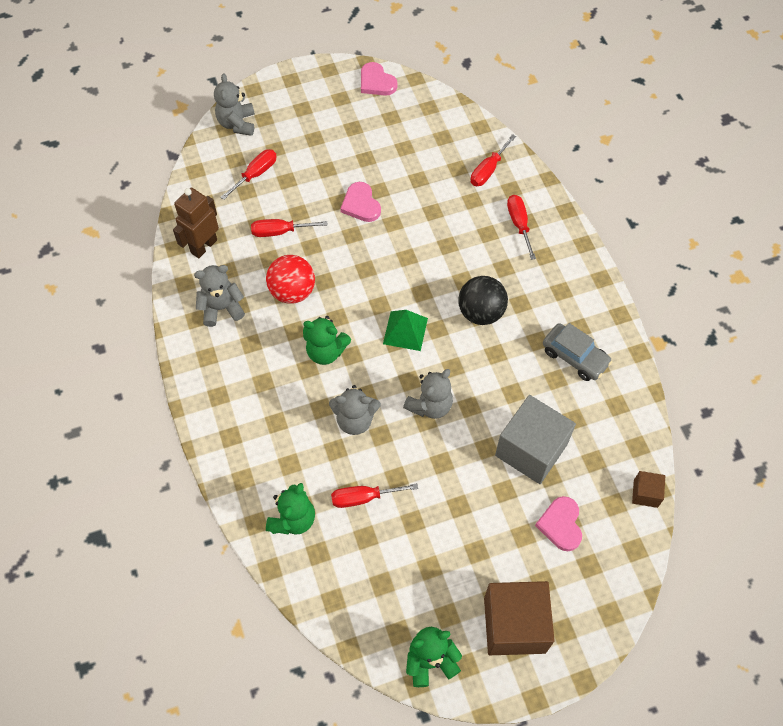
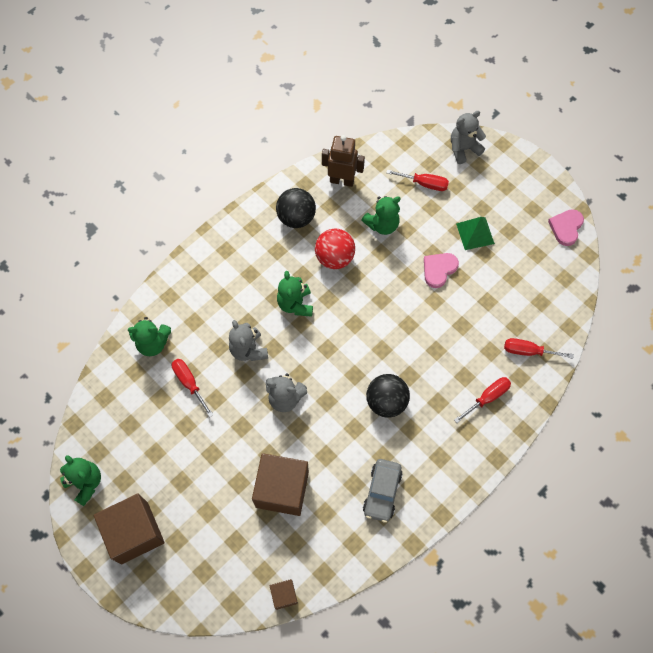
camera: 65 degrees right, 5 degrees up
grey teddy bear [194,265,245,327] -> black ball [276,188,316,228]
red screwdriver [251,219,328,237] -> green teddy bear [361,196,401,235]
green pyramid [383,310,428,351] -> green pyramid moved to [456,217,495,250]
grey cube [495,395,576,484] -> brown cube [252,453,309,516]
pink heart [535,496,582,551] -> none

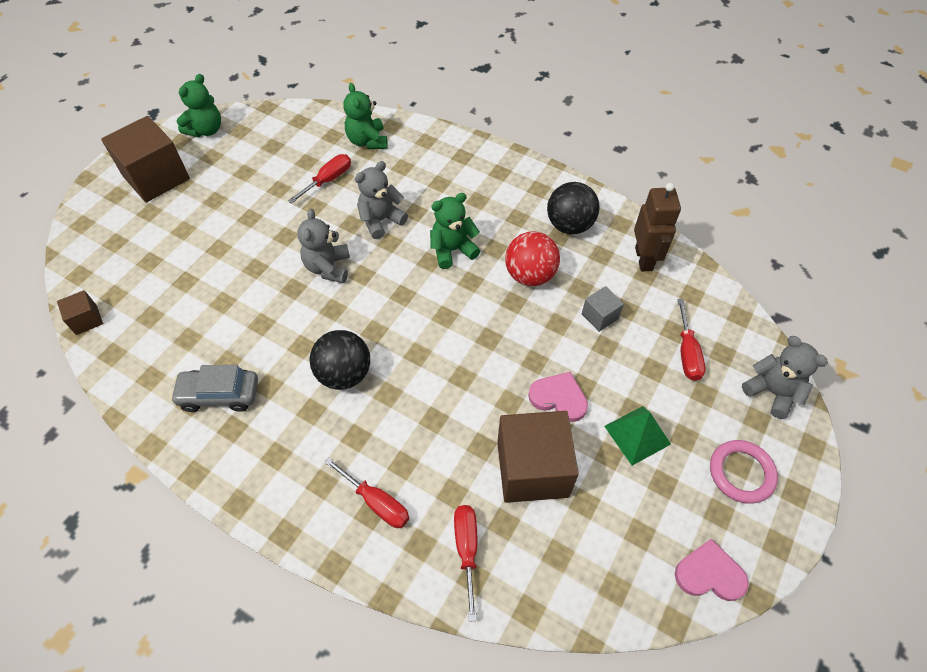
camera: 75 degrees right, 10 degrees down
brown cube [252,453,309,516] -> brown cube moved to [497,411,579,503]
green teddy bear [361,196,401,235] -> grey cube [582,286,624,332]
none -> pink ring [710,440,778,504]

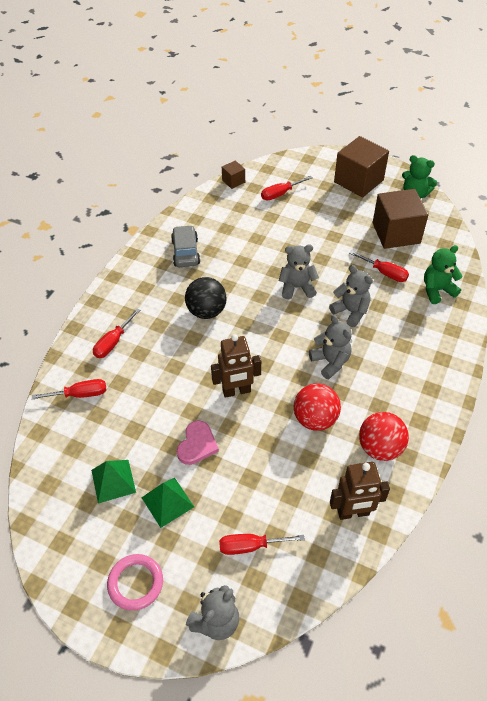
camera: 85 degrees right, 5 degrees down
green teddy bear [430,193,480,269] -> grey teddy bear [309,315,352,379]
brown cube [497,411,579,503] -> brown cube moved to [373,189,428,249]
black ball [547,182,600,234] -> red ball [359,412,409,461]
grey cube [582,286,624,332] -> none
pink heart [675,539,749,601] -> none
none -> green pyramid [91,460,136,504]
none -> brown robot [211,334,261,398]
none -> red screwdriver [261,176,313,201]

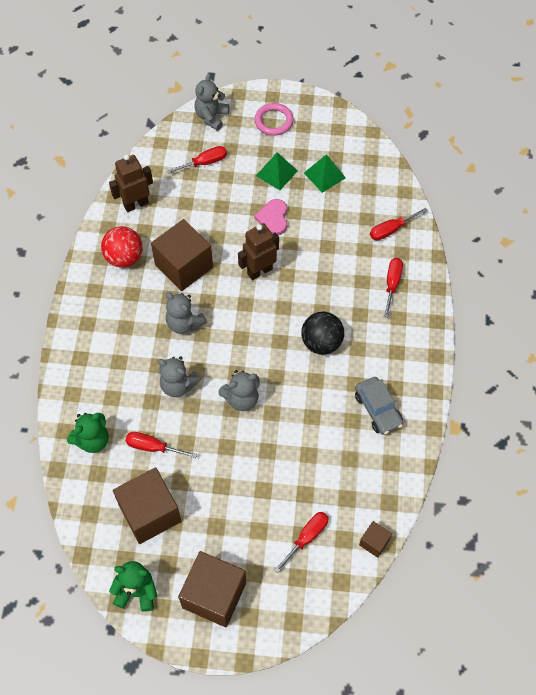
camera: 160 degrees right, 10 degrees up
red ball [294,383,341,431] -> brown cube [151,219,213,291]

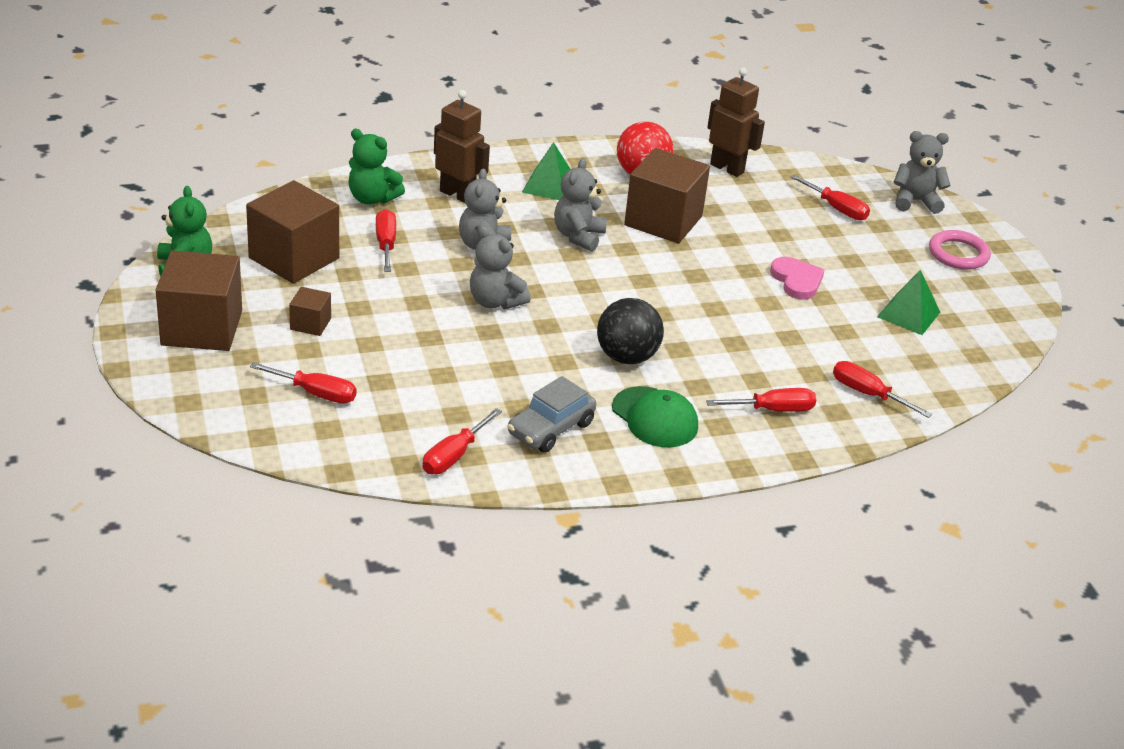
camera: 65 degrees right, 25 degrees down
brown robot [238,223,279,280] -> brown robot moved to [434,90,490,203]
pink heart [254,199,287,235] -> pink heart turned 90 degrees clockwise [770,257,825,300]
green pyramid [256,152,298,190] -> green pyramid moved to [522,142,570,200]
brown cube [359,521,392,558] -> brown cube moved to [289,287,331,336]
none -> red screwdriver [422,408,502,474]
none -> green cap [612,386,698,447]

